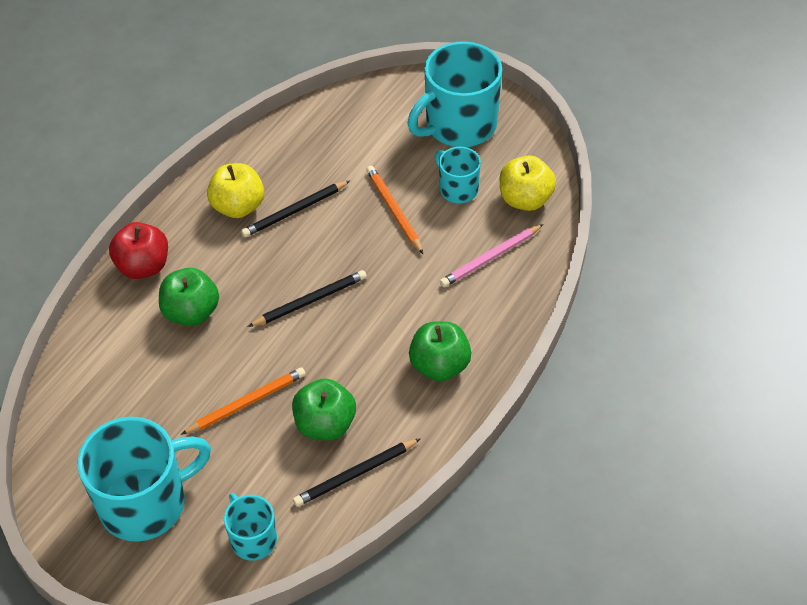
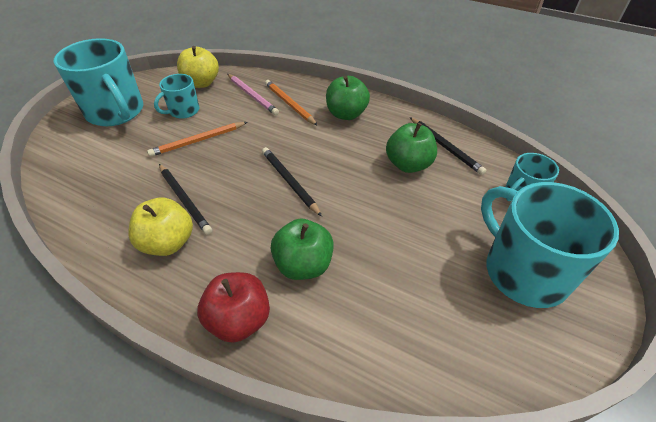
camera: 95 degrees left, 5 degrees down
orange pencil [181,367,306,435] -> orange pencil moved to [265,80,318,126]

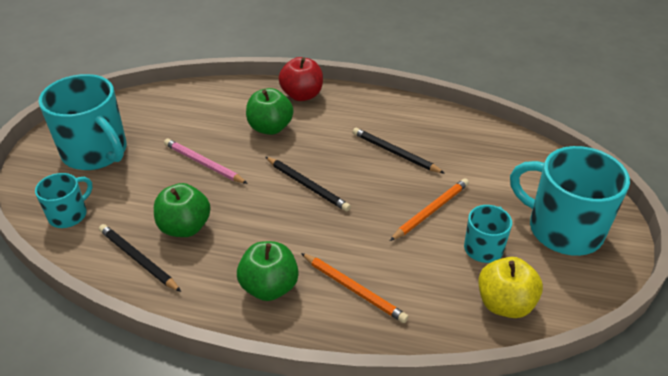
camera: 165 degrees right, 5 degrees down
yellow apple [128,197,193,256] -> none
pink pencil [228,74,279,115] -> pink pencil moved to [164,139,248,184]

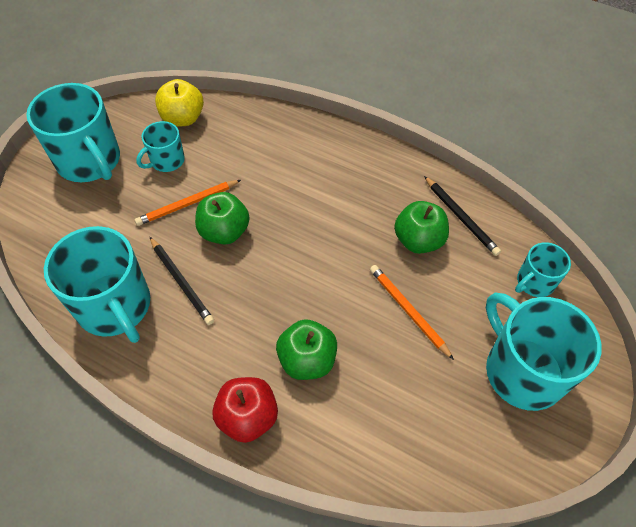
camera: 165 degrees left, 15 degrees up
pink pencil [164,139,248,184] -> none
green apple [237,241,299,301] -> green apple moved to [195,192,250,245]
black pencil [266,157,351,211] -> none
orange pencil [301,253,409,323] -> orange pencil moved to [370,265,454,360]
none -> turquoise mug [44,226,150,343]

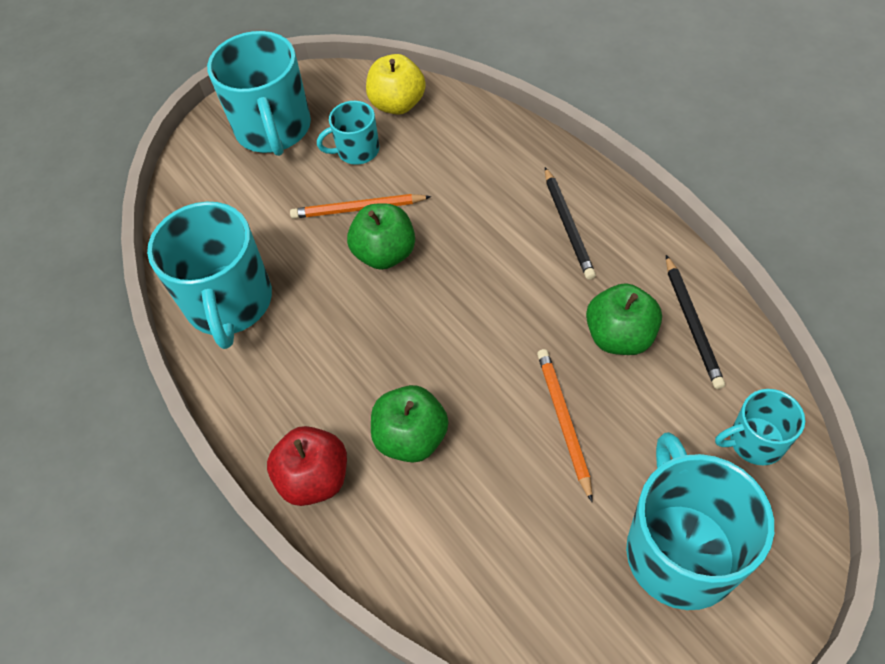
camera: 30 degrees right, 0 degrees up
black pencil [150,237,214,325] -> black pencil moved to [545,167,596,280]

